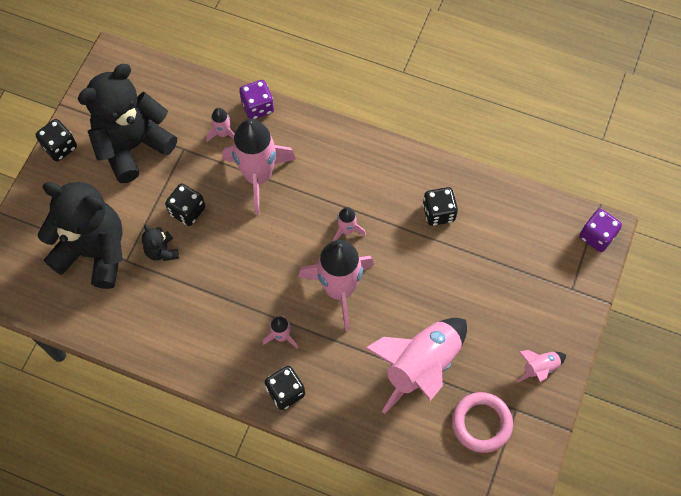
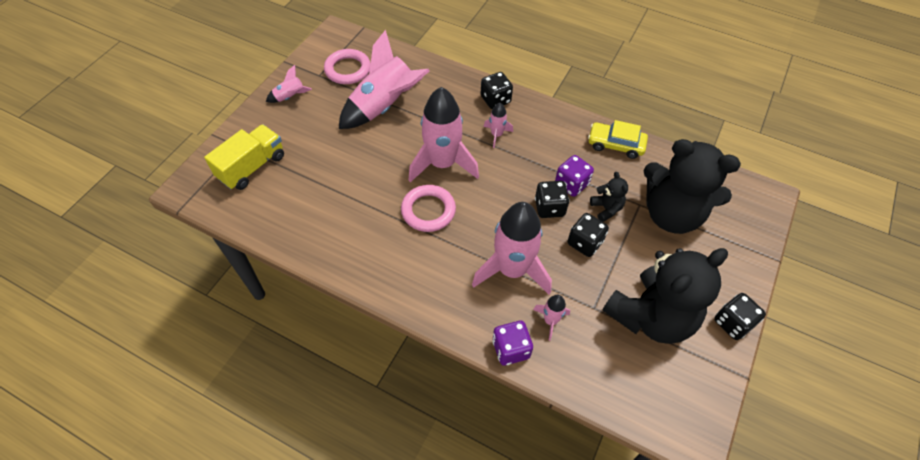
camera: 175 degrees left, 10 degrees down
pink rocket [333,207,366,241] -> pink ring [401,185,456,232]
black dice [423,187,458,226] -> black dice moved to [535,181,569,218]
purple dice [580,209,622,252] -> purple dice moved to [555,155,594,197]
none -> yellow truck [204,124,284,190]
none -> yellow car [588,120,648,159]

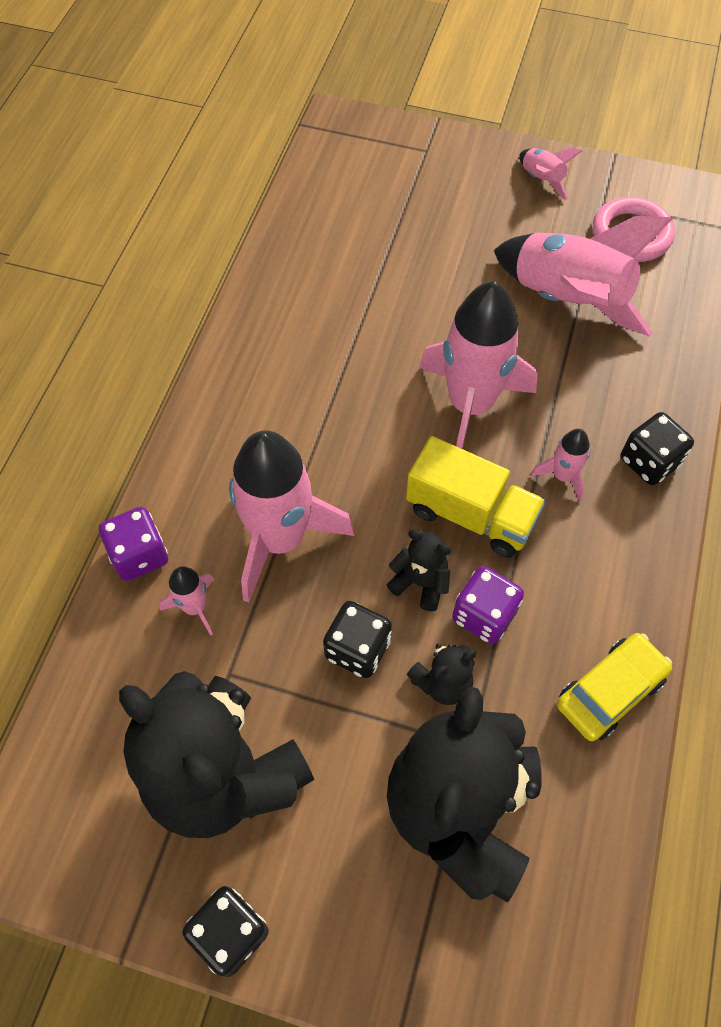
camera: 80 degrees right, 5 degrees up
yellow truck [204,124,284,190] -> yellow truck moved to [406,436,546,558]
pink ring [401,185,456,232] -> none
black dice [535,181,569,218] -> black teddy bear [386,530,451,611]
yellow car [588,120,648,159] -> yellow car turned 45 degrees clockwise [557,633,672,741]

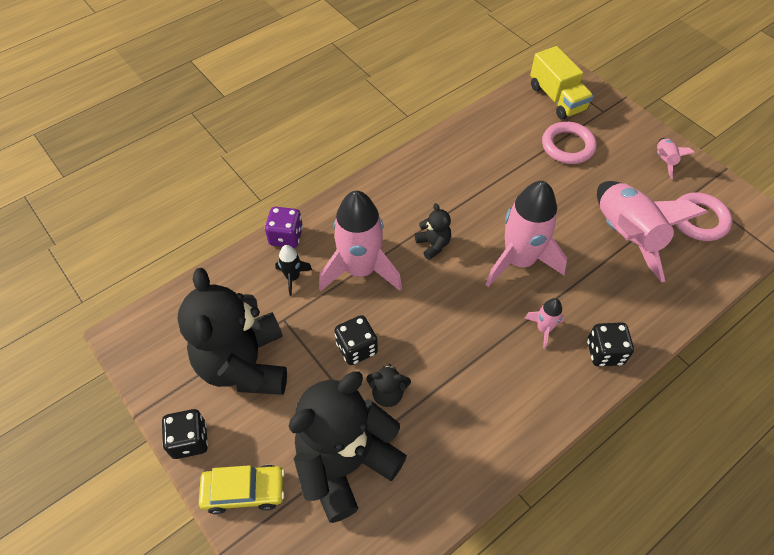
camera: 35 degrees right, 5 degrees down
pink rocket [159,566,214,636] -> black rocket [275,245,312,296]
black teddy bear [386,530,451,611] -> black teddy bear moved to [415,203,451,260]
yellow truck [406,436,546,558] -> yellow truck moved to [530,46,594,120]
purple dice [452,566,524,644] -> none
yellow car [557,633,672,741] -> yellow car moved to [199,465,285,514]
none -> pink ring [542,122,597,164]

